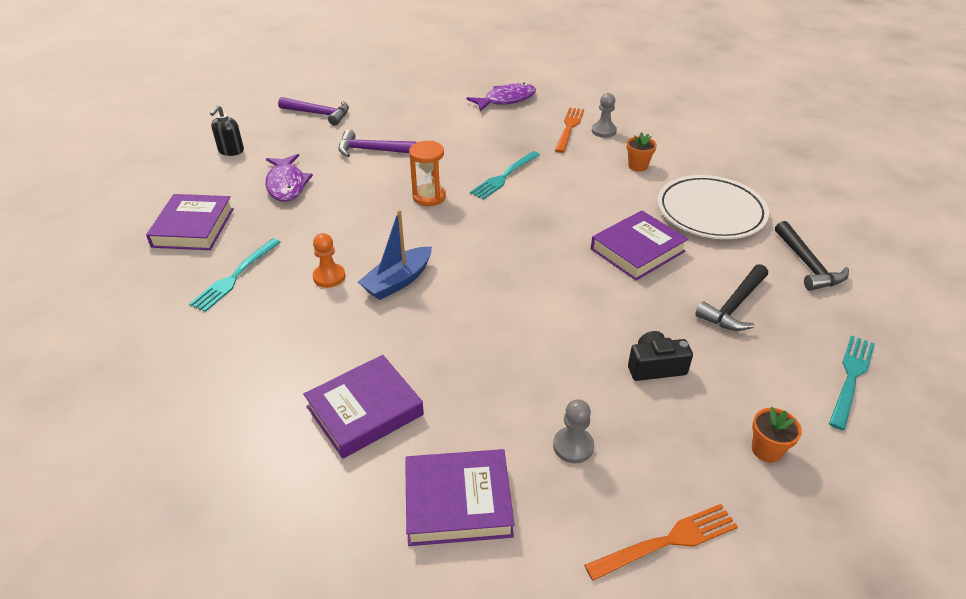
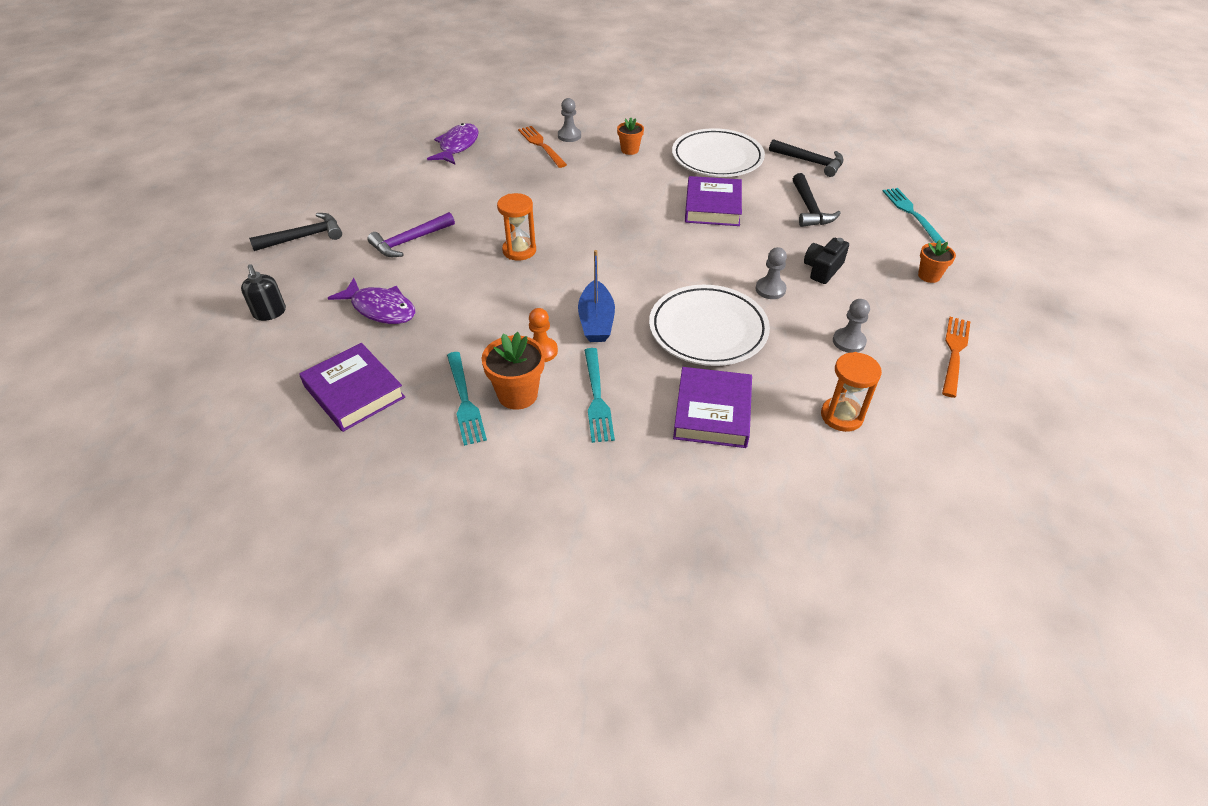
camera: 45 degrees left, 5 degrees up
purple hammer [278,97,349,126] -> black hammer [249,213,342,251]
purple book [405,449,514,546] -> orange hourglass [821,352,882,432]
turquoise fork [470,151,540,200] -> turquoise fork moved to [584,348,615,443]
none -> orange flower pot [482,332,545,410]
none -> white plate [649,285,770,366]
none -> grey pawn [756,247,787,299]

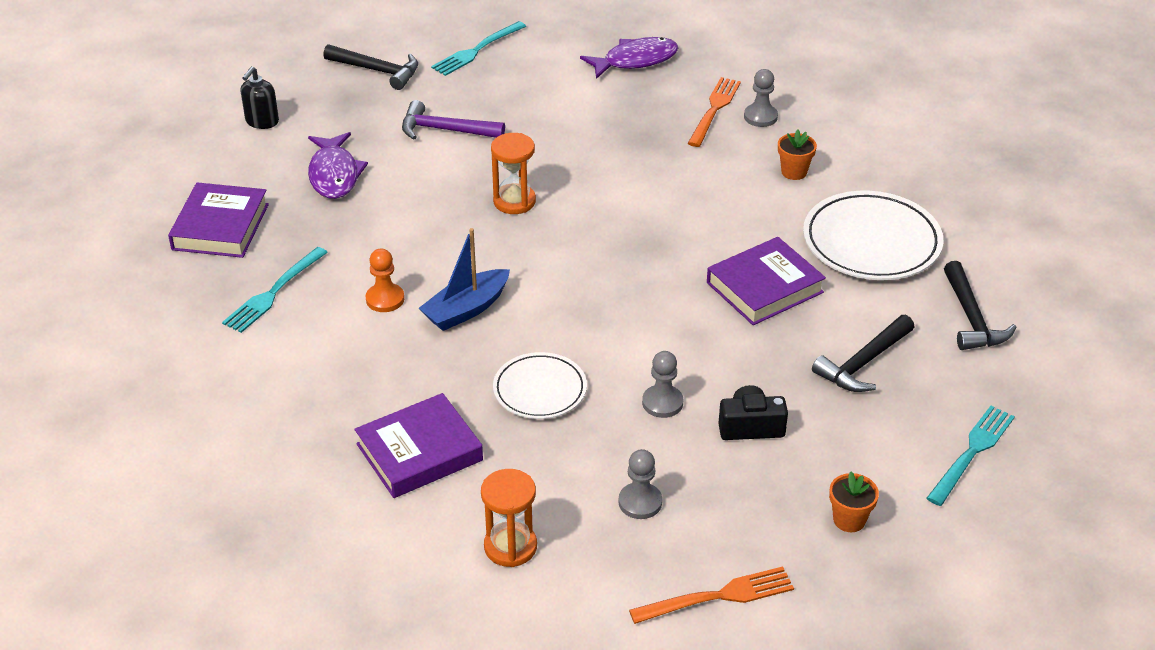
camera: 50 degrees right, 5 degrees down
orange flower pot [482,332,545,410] -> none
turquoise fork [584,348,615,443] -> turquoise fork moved to [431,21,526,76]
white plate [649,285,770,366] -> white plate [493,352,587,419], size x0.61

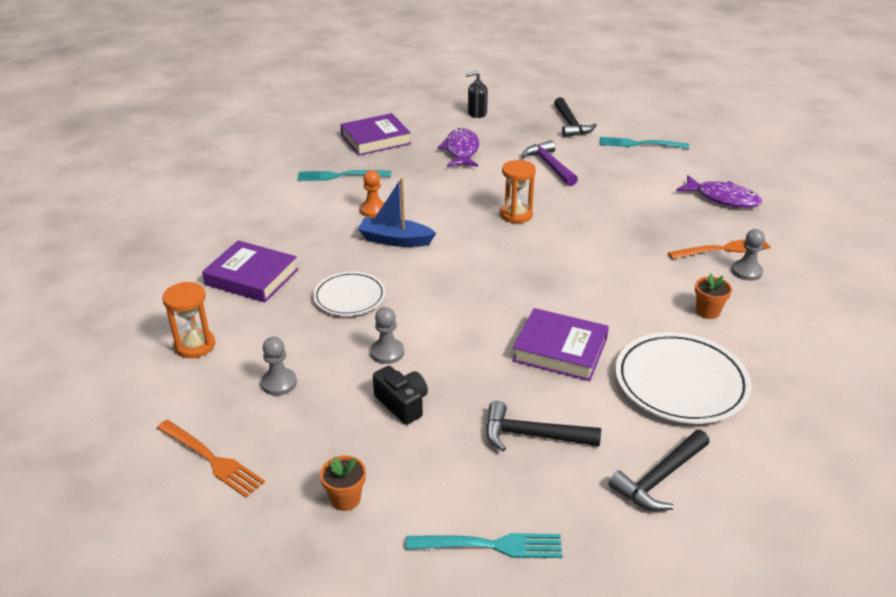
camera: 55 degrees right, 5 degrees down
purple fish [308,132,368,199] -> purple fish turned 135 degrees clockwise [438,128,479,167]

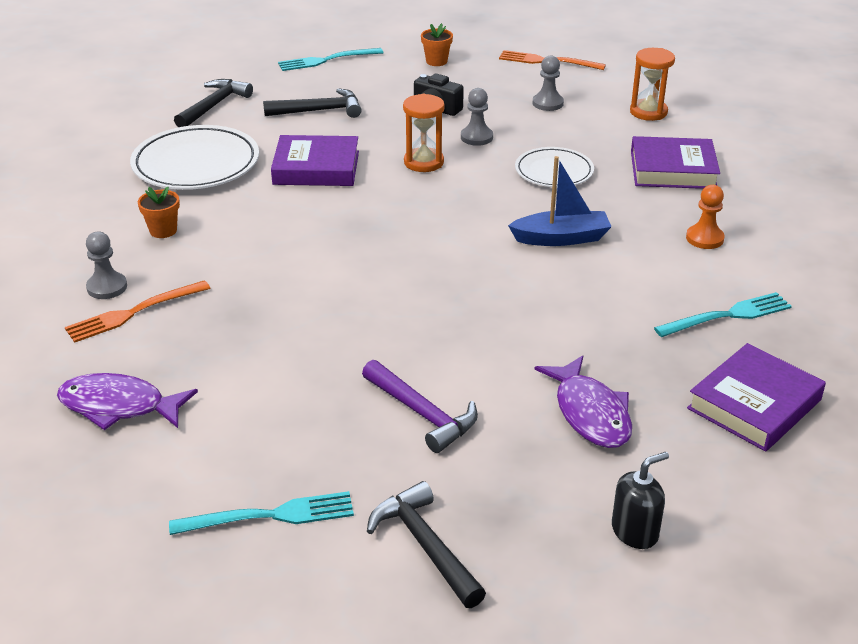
camera: 160 degrees right, 0 degrees up
orange pawn [360,170,384,218] -> orange pawn moved to [686,185,725,249]
orange hourglass [500,160,536,223] -> orange hourglass moved to [403,94,445,172]

